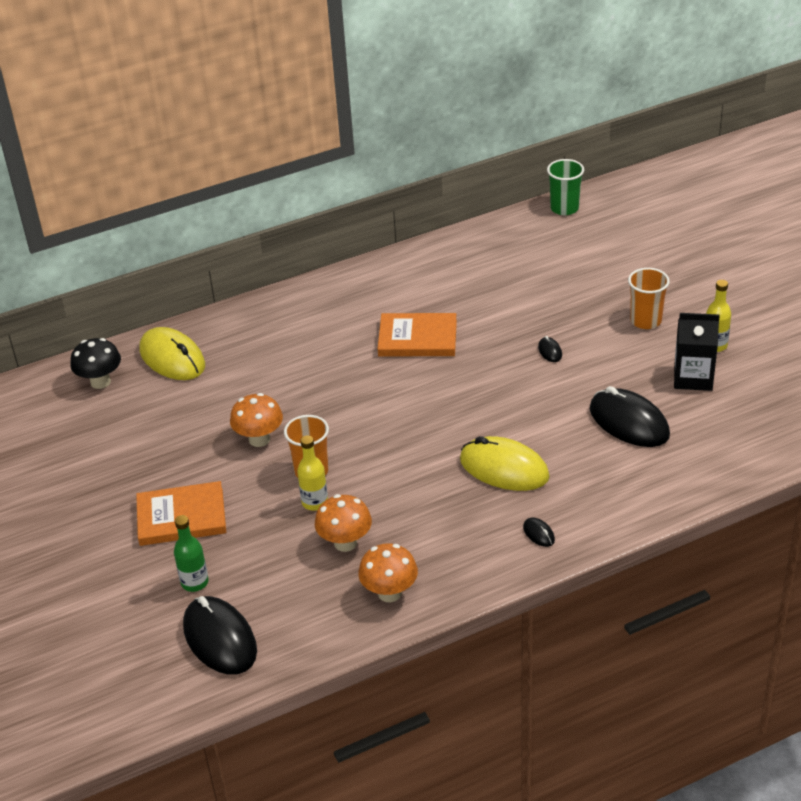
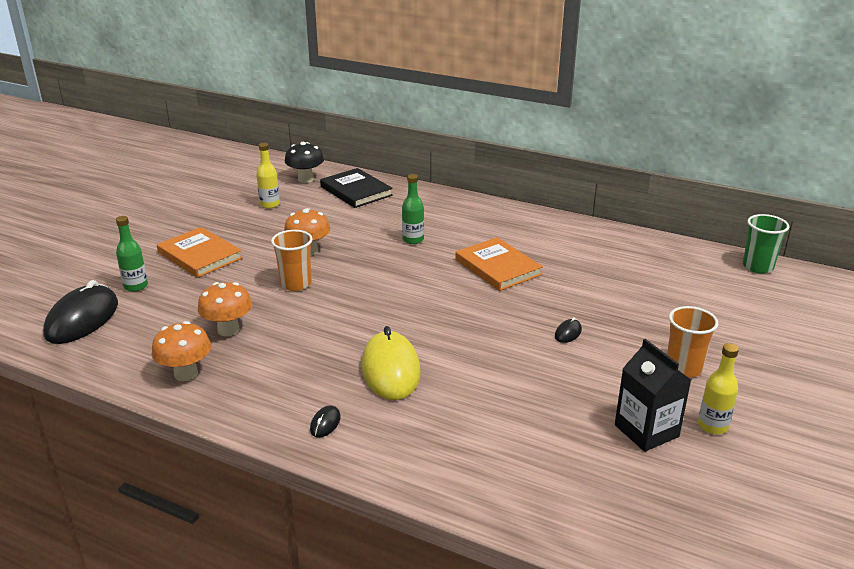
camera: 50 degrees right, 10 degrees down
yellow mouse [140,327,205,380] -> black book [320,168,393,208]
yellow bottle [297,435,328,511] -> yellow bottle moved to [256,143,280,209]
black mouse [590,386,670,447] -> none
none -> green bottle [402,174,424,244]

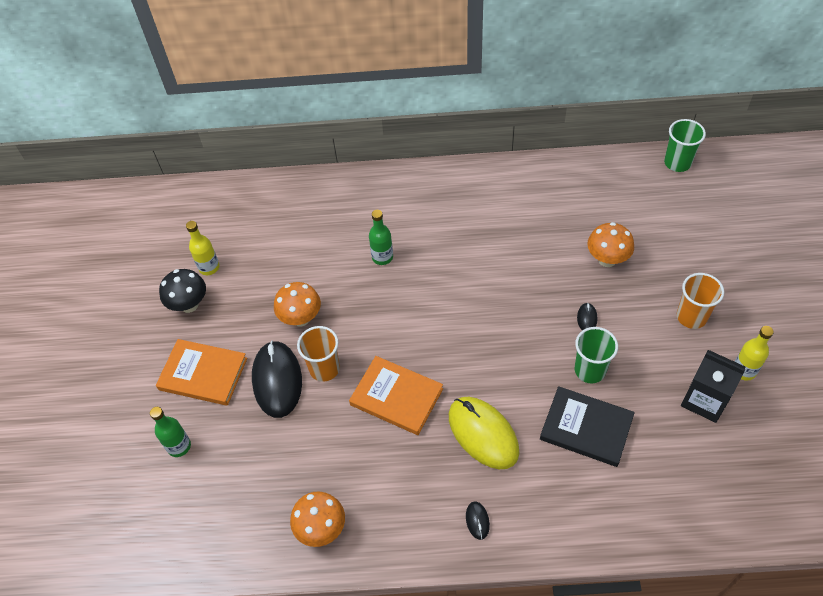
camera: 25 degrees left, 25 degrees up
black mouse [43,280,118,344] -> black mouse moved to [252,341,302,418]
orange mushroom [198,282,252,336] -> orange mushroom moved to [587,222,634,267]
black mushroom [285,142,324,183] -> black mushroom moved to [159,269,206,313]
black book [320,168,393,208] -> black book moved to [540,386,635,467]
orange book [455,237,543,291] -> orange book moved to [349,356,443,435]
none -> green cup [575,327,618,383]

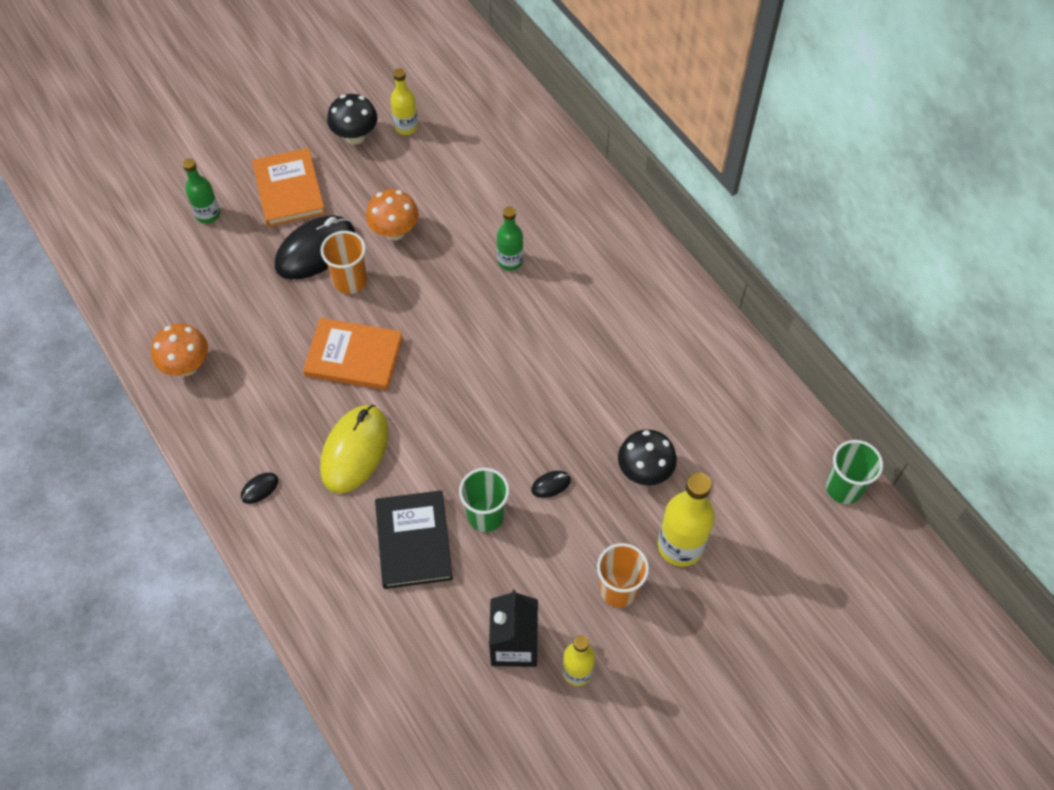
camera: 55 degrees right, 5 degrees up
orange book [349,356,443,435] -> orange book turned 75 degrees counterclockwise [303,318,403,390]
orange mushroom [587,222,634,267] -> black mushroom [618,429,677,486]
none -> yellow bottle [658,473,715,567]

